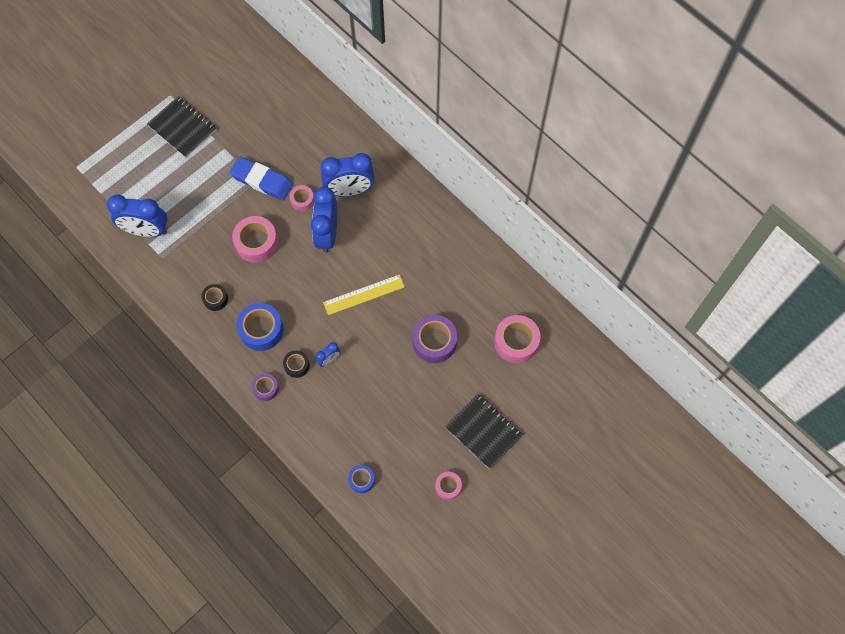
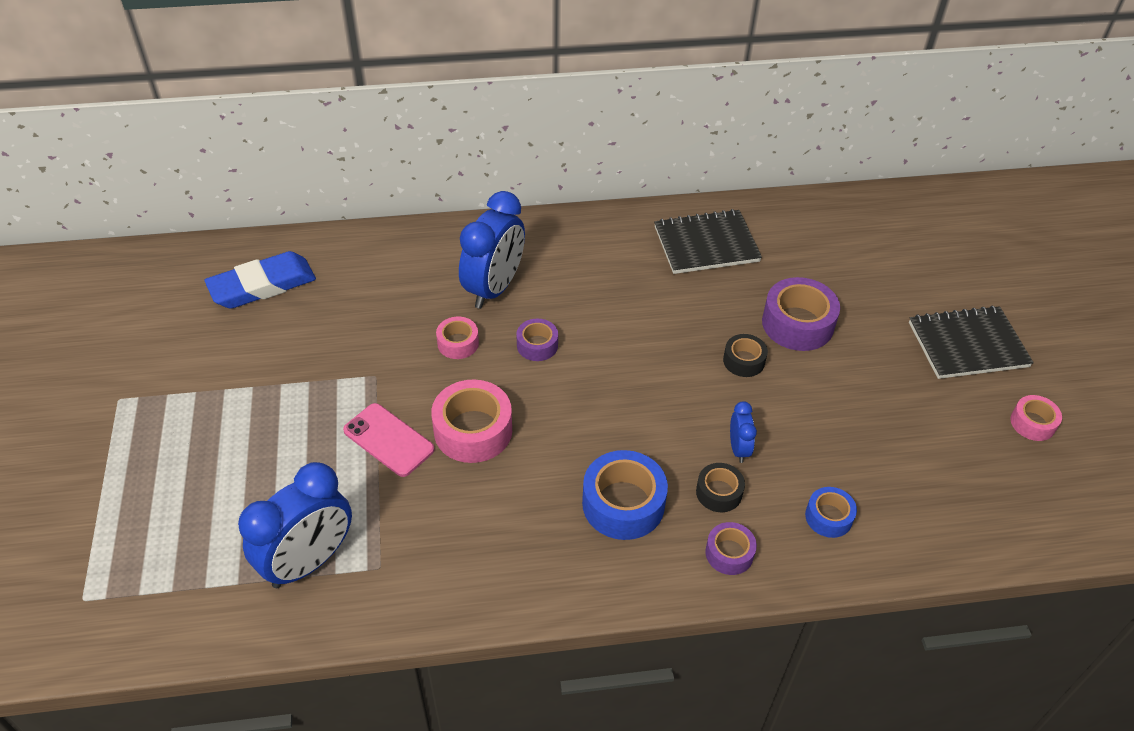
camera: 55 degrees left, 20 degrees down
black notebook [147,96,217,158] -> black notebook moved to [654,209,762,274]
black tape [201,284,228,311] -> black tape moved to [723,334,768,377]
blue eraser [230,157,293,200] -> blue eraser moved to [204,251,316,309]
blue clock [311,187,337,253] -> purple tape [516,319,558,361]
yellow ruler [323,274,405,315] -> none
blue tape [348,465,375,493] -> blue tape moved to [805,487,857,538]
pink tape [494,315,540,363] -> none
none -> pink phone [343,403,435,477]

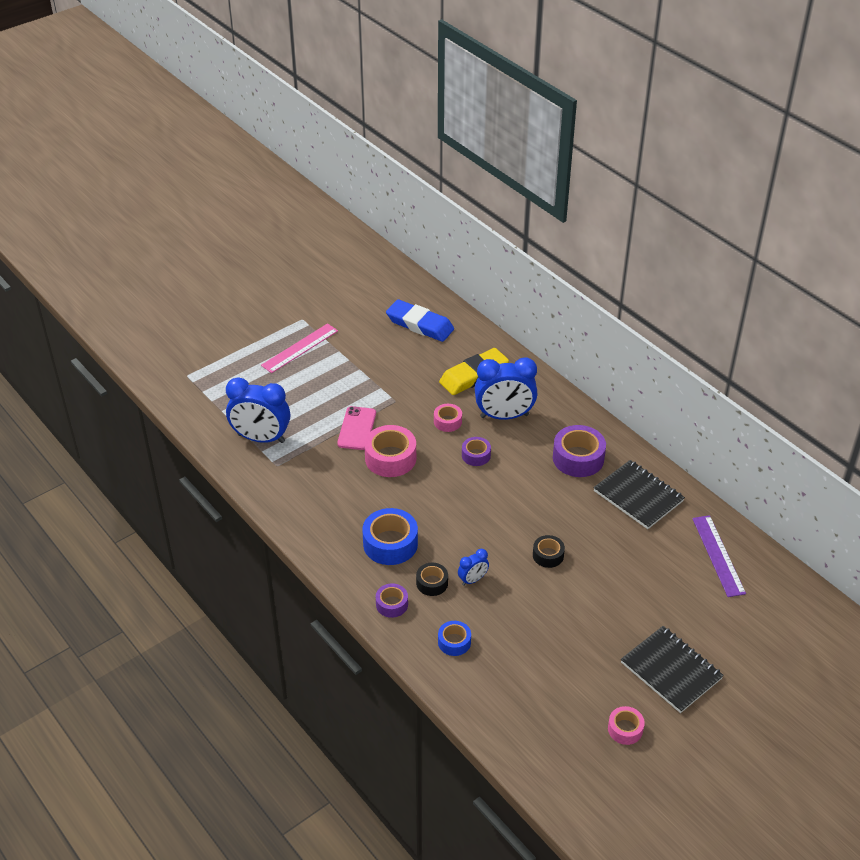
camera: 60 degrees right, 5 degrees down
purple tape [762,277,840,351] -> purple tape moved to [553,425,606,477]
none -> pink ruler [261,323,338,373]
none -> yellow eraser [439,348,509,395]
none -> purple ruler [692,515,746,597]

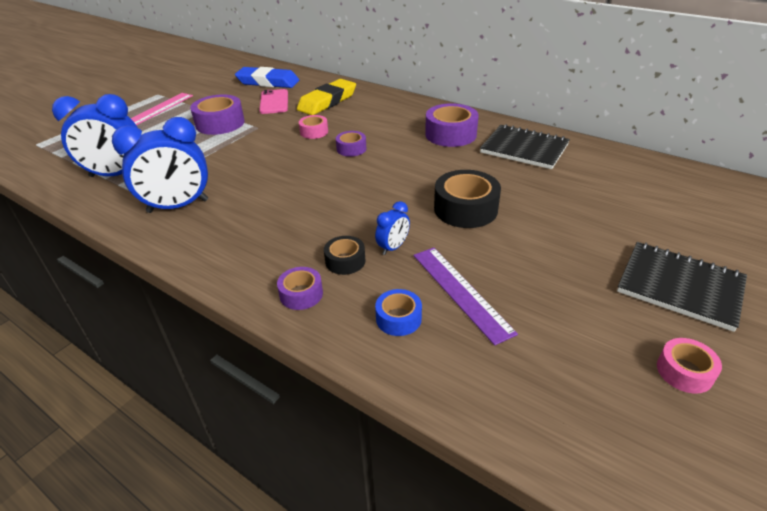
camera: 15 degrees left, 5 degrees down
pink phone [337,406,376,450] -> pink phone moved to [259,89,288,114]
blue tape [363,508,418,565] -> none
pink tape [364,425,416,477] -> none
blue clock [474,357,537,420] -> blue clock moved to [112,117,208,213]
black tape [533,535,565,568] -> black tape [434,170,501,228], size x1.77
purple ruler [692,515,746,597] -> purple ruler moved to [414,248,518,346]
none -> purple tape [190,94,245,135]

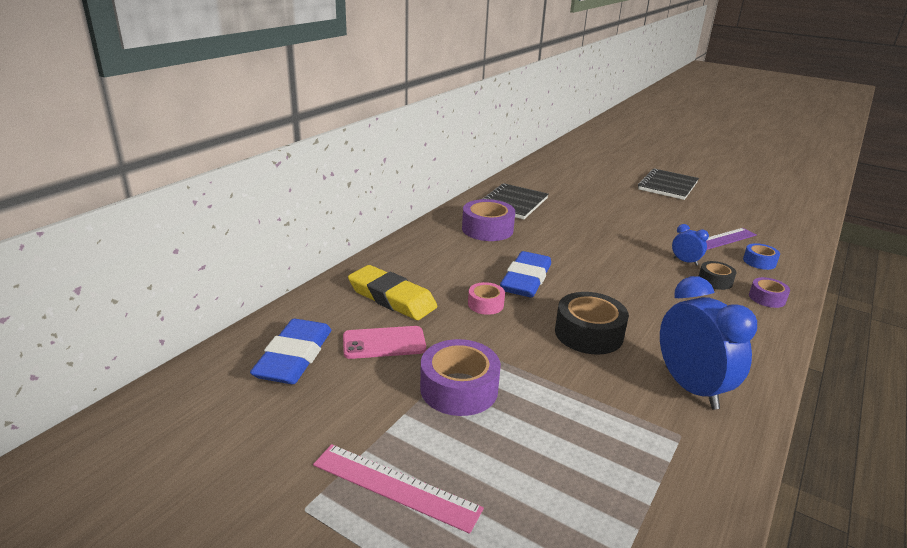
camera: 95 degrees left, 10 degrees down
blue clock [52,94,138,177] -> none
purple tape [336,131,366,157] -> blue eraser [500,251,551,298]
black tape [434,170,501,228] -> black tape moved to [555,292,629,355]
pink tape [657,338,722,394] -> none

